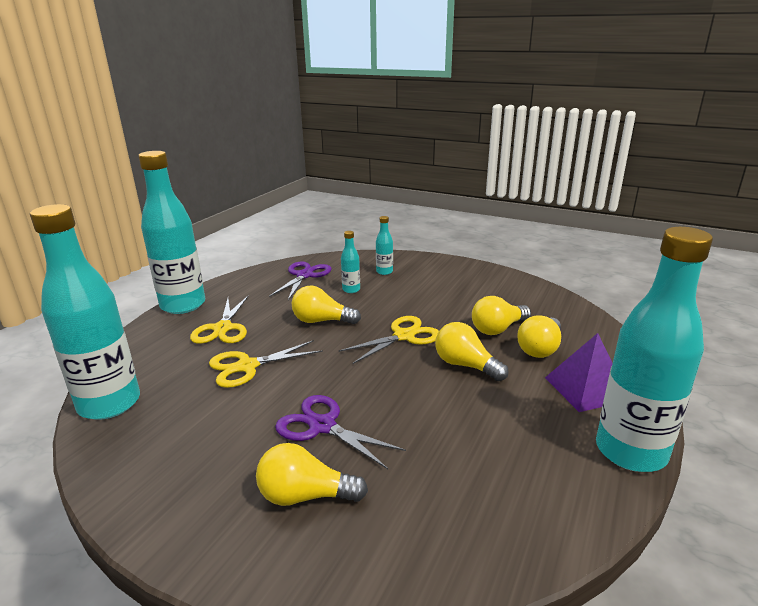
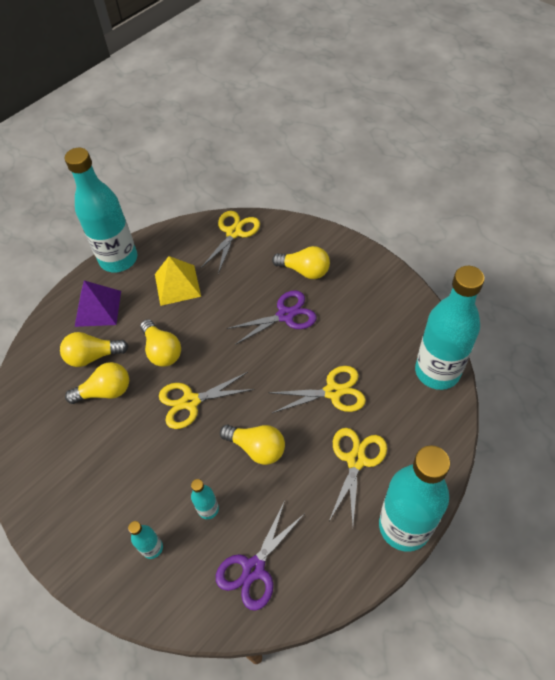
camera: 160 degrees left, 30 degrees up
purple scissors [275,395,406,469] -> purple scissors turned 75 degrees counterclockwise [227,290,317,345]
yellow light bulb [517,315,561,358] -> yellow light bulb turned 150 degrees counterclockwise [60,332,129,367]
none -> yellow pyramid [155,256,201,306]
none -> yellow scissors [201,211,260,274]

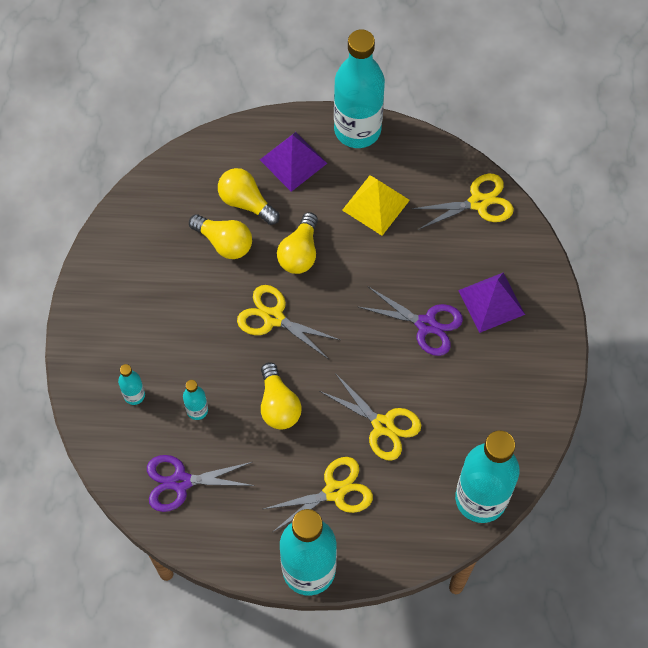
camera: 45 degrees right, 10 degrees up
yellow light bulb [272,246,330,279] -> purple pyramid [458,273,525,333]

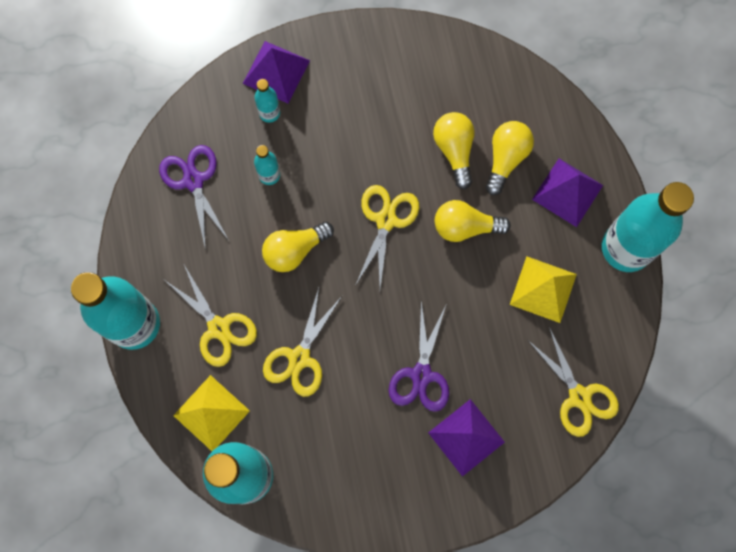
camera: 75 degrees right, 10 degrees up
yellow light bulb [189,214,252,259] -> yellow light bulb turned 150 degrees clockwise [433,112,475,189]
none -> yellow pyramid [173,375,250,451]
none -> purple pyramid [243,41,310,103]

